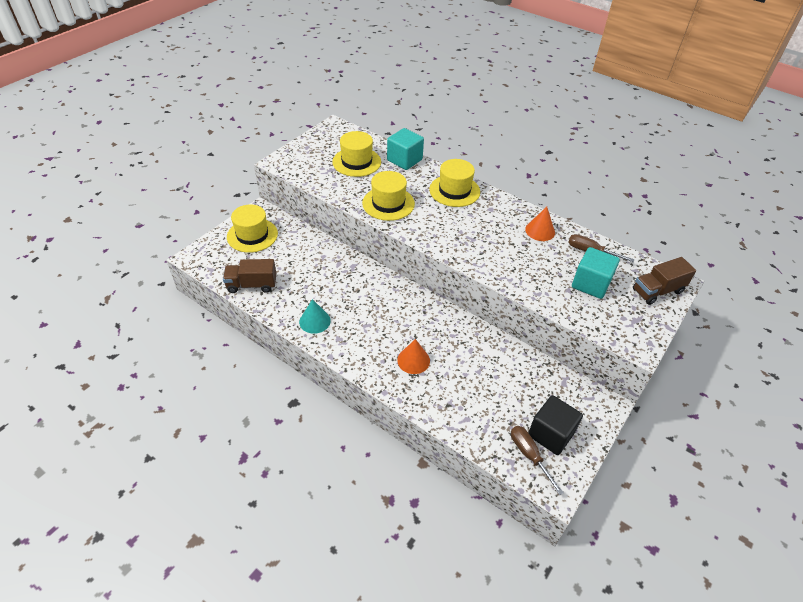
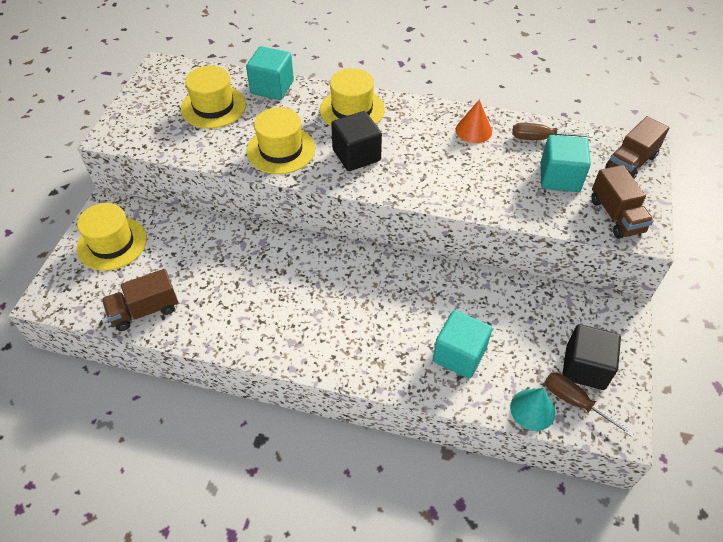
camera: 20 degrees left, 5 degrees up
turquoise cone [299,299,331,334] -> turquoise cone moved to [510,388,555,431]
orange cone [397,339,430,374] -> none
none -> black cube [331,111,382,171]
none -> turquoise cube [433,310,492,379]
none -> brown truck [591,165,654,239]

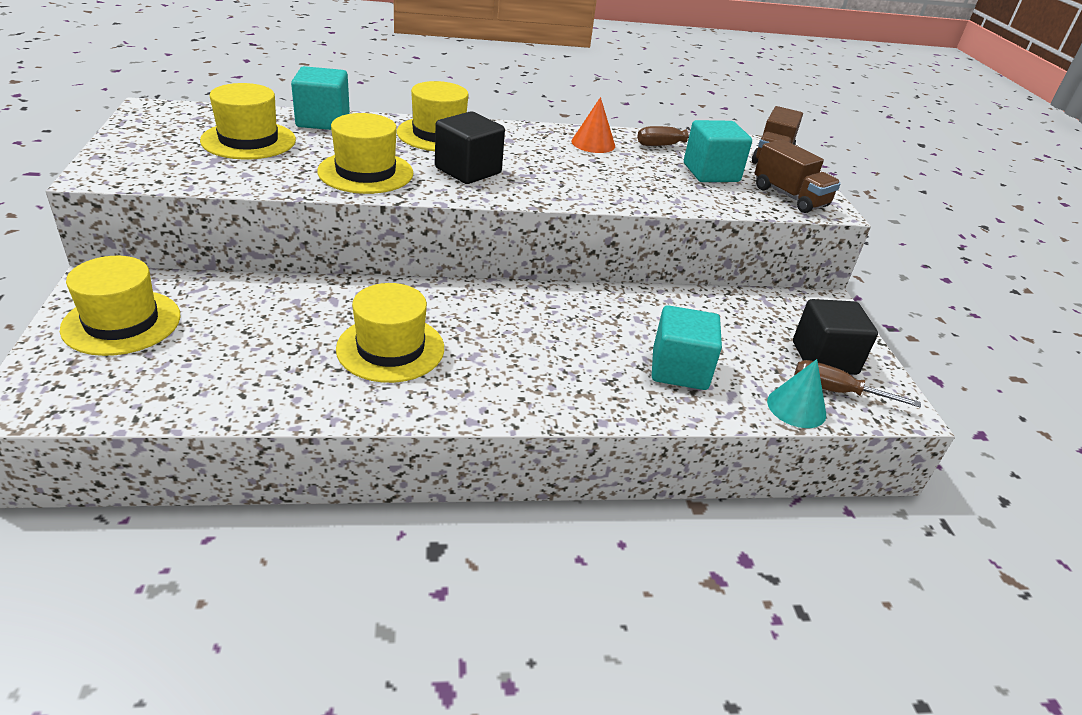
camera: 25 degrees left, 15 degrees down
brown truck [102,269,178,331] -> none
none -> yellow hat [336,283,444,383]

